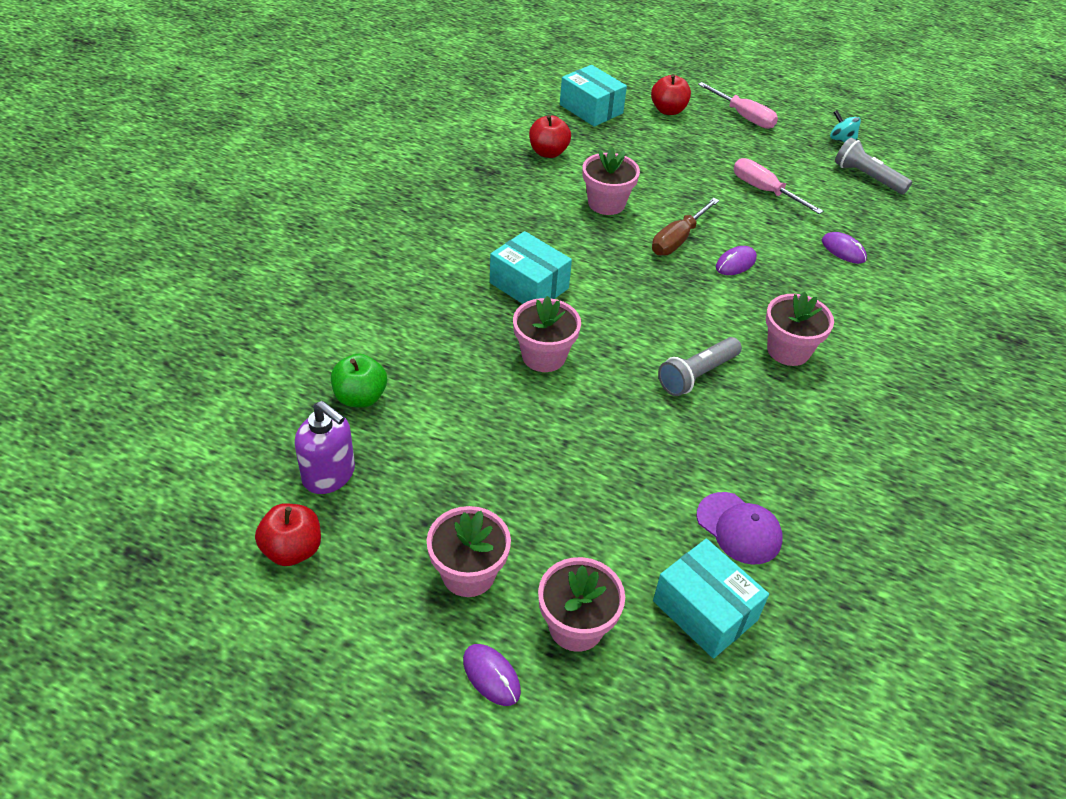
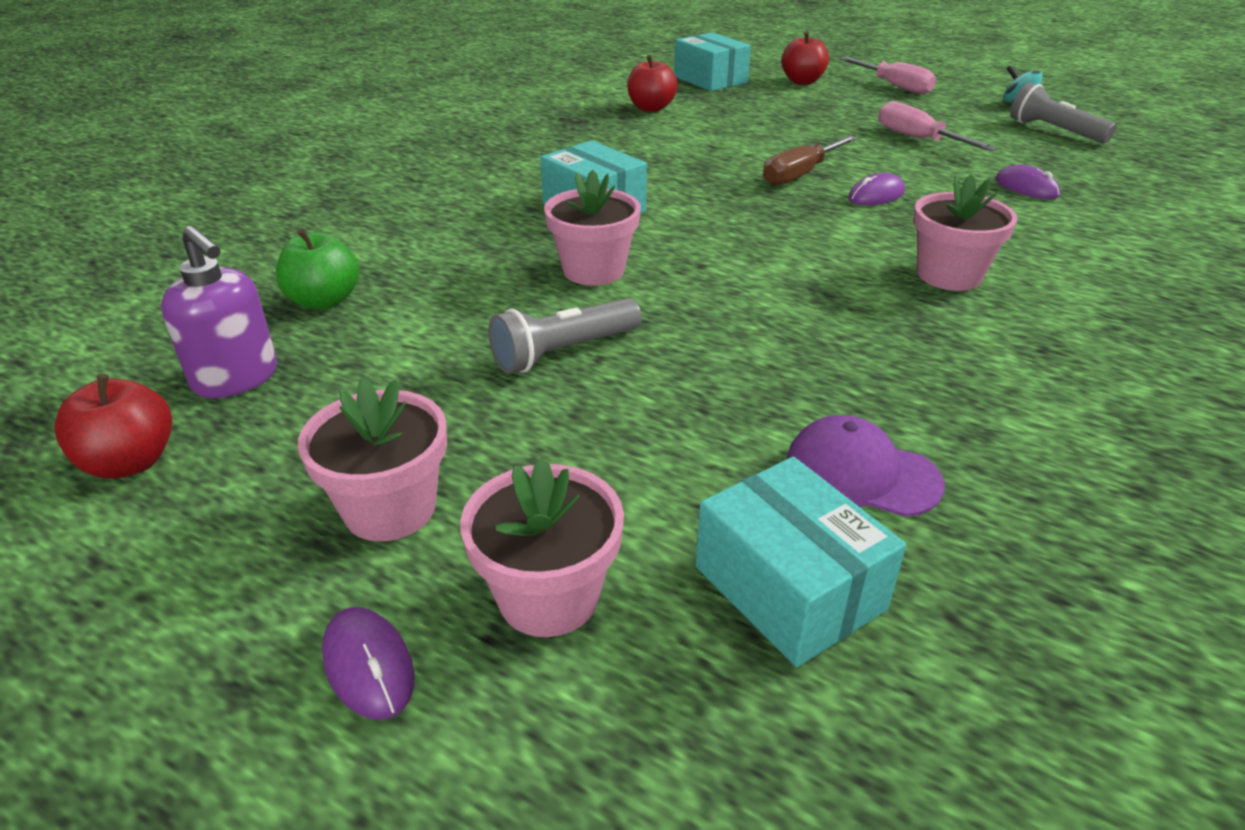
camera: 10 degrees right, 10 degrees down
pink flower pot [583,146,640,215] -> none
grey flashlight [658,337,742,396] -> grey flashlight moved to [488,298,642,374]
purple cap [697,492,783,564] -> purple cap turned 150 degrees clockwise [787,415,945,517]

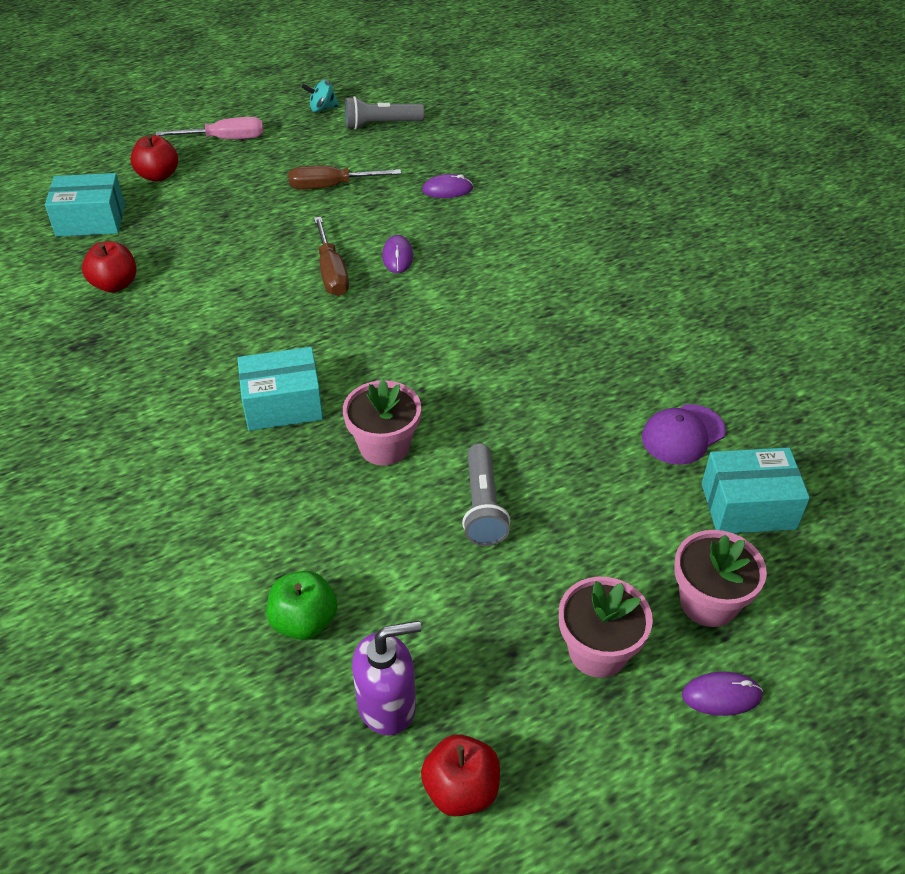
camera: 60 degrees left, 10 degrees up
pink screwdriver [878,101,997,151] -> brown screwdriver [288,166,401,190]
pink flower pot [913,174,1018,291] -> none

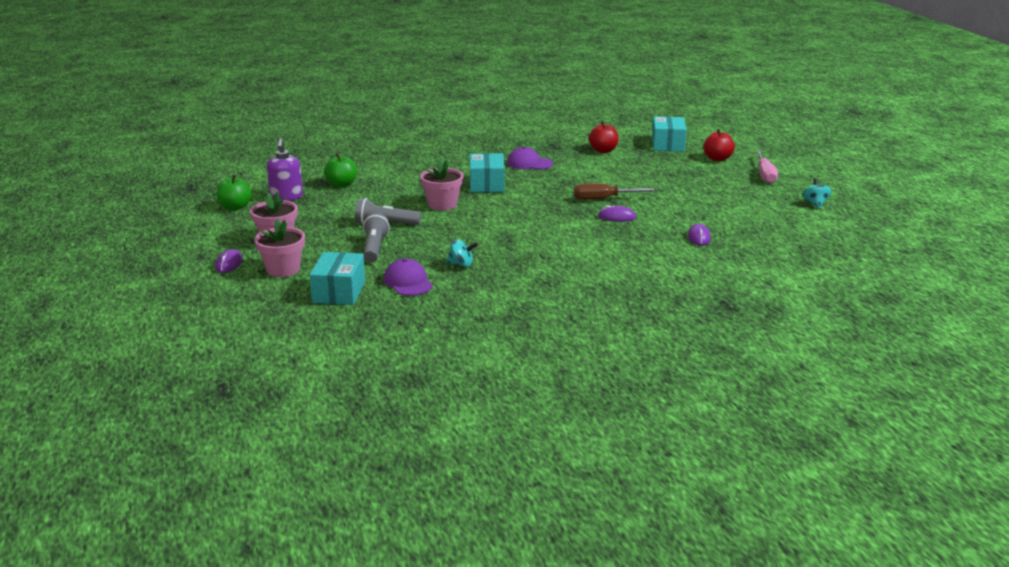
camera: 100 degrees right, 20 degrees down
brown screwdriver [288,166,401,190] -> none
grey flashlight [345,96,424,130] -> grey flashlight moved to [363,213,390,263]
red apple [421,734,500,816] -> green apple [216,174,252,210]
none -> turquoise spinning top [446,239,478,267]
none -> purple cap [507,147,553,170]

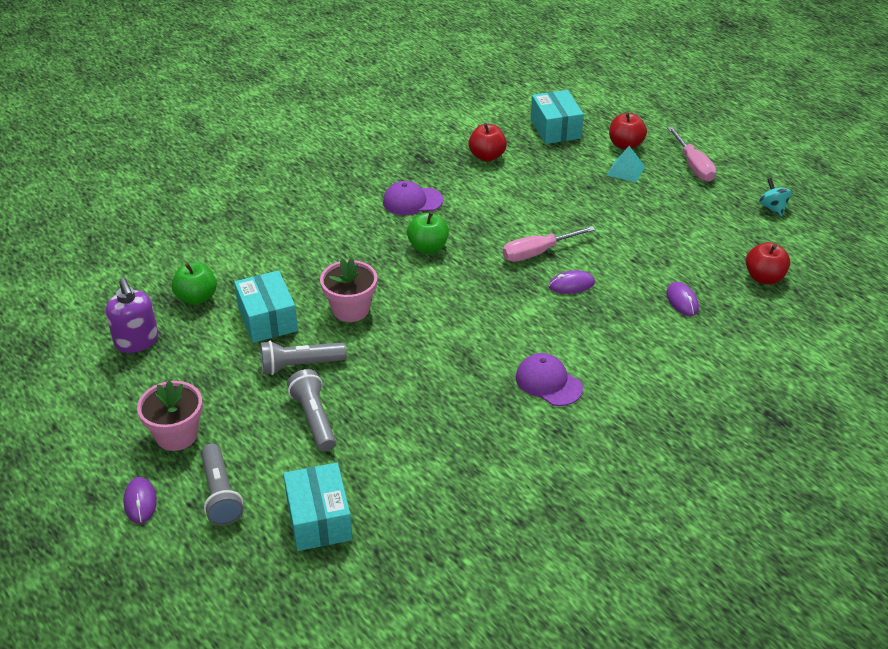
camera: 20 degrees left, 15 degrees up
green apple [216,174,252,210] -> green apple moved to [407,212,449,254]
pink flower pot [254,219,305,277] -> grey flashlight [201,443,244,526]
purple cap [384,258,433,296] -> purple cap moved to [516,353,583,406]
turquoise spinning top [446,239,478,267] -> none
turquoise box [470,153,505,192] -> turquoise box moved to [234,271,298,343]
brown screwdriver [574,183,655,200] -> pink screwdriver [503,226,596,262]
none -> turquoise pyramid [607,146,645,183]
none -> red apple [746,242,790,284]

